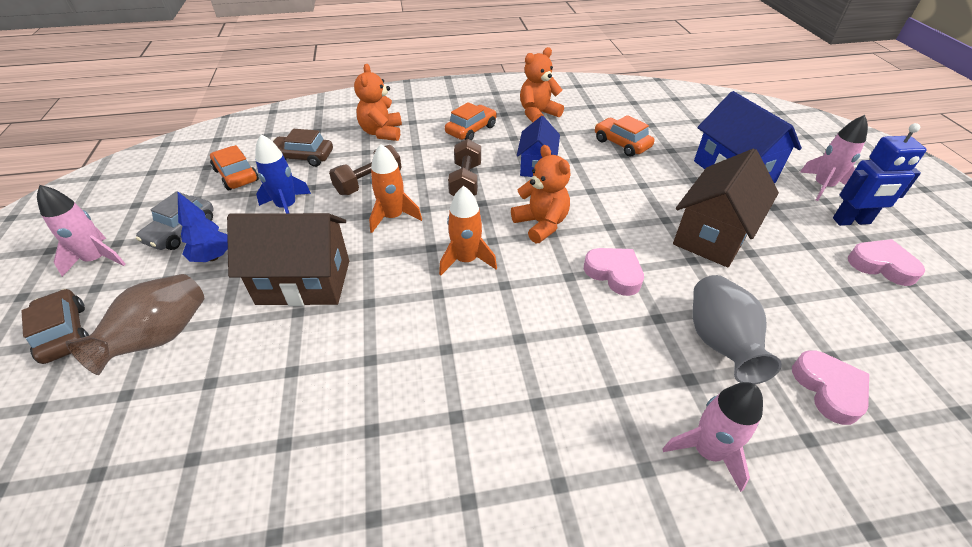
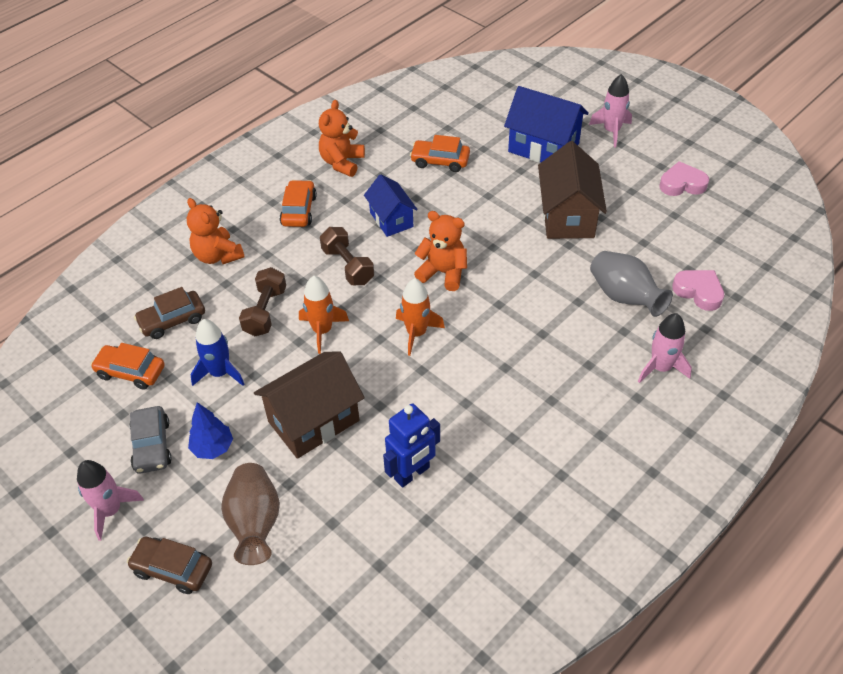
camera: 35 degrees left, 5 degrees up
pink heart [584,248,644,296] -> none
blue robot [833,123,927,226] -> blue robot moved to [383,403,440,488]

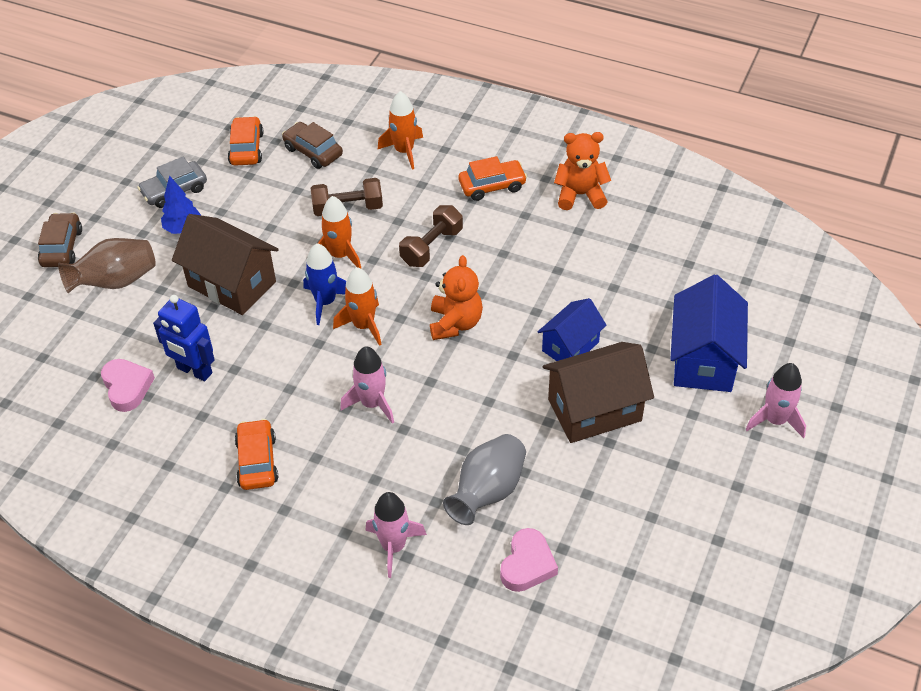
camera: 70 degrees right, 0 degrees up
pink rocket [77,460,144,541] -> pink rocket moved to [340,346,394,424]
orange teddy bear [187,198,244,264] -> orange rocket [378,91,423,169]
blue rocket [190,319,245,386] -> blue rocket moved to [303,243,346,325]
blue house [364,174,418,237] -> blue house moved to [538,298,607,361]
orange car [410,135,470,172] -> orange car moved to [235,419,278,490]
pink heart [660,161,709,196] -> pink heart moved to [101,359,155,412]

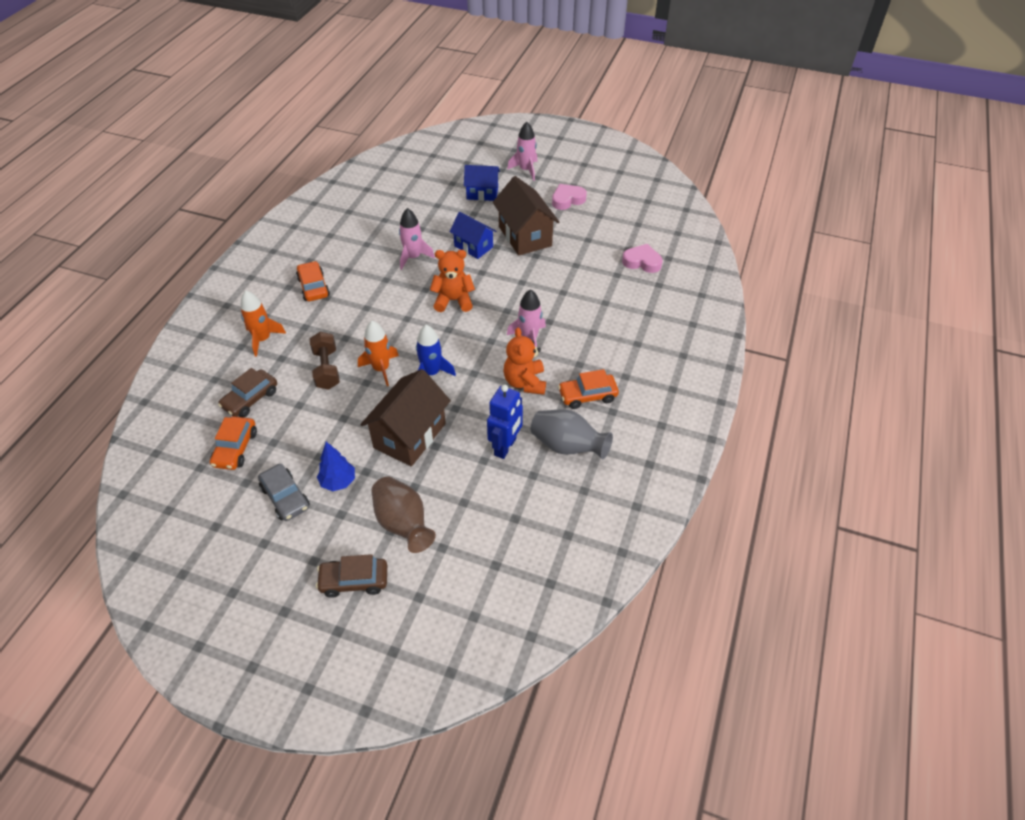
camera: 95 degrees left, 0 degrees up
pink heart [101,359,155,412] -> pink heart moved to [552,184,587,210]
orange car [228,116,264,166] -> orange car turned 75 degrees counterclockwise [210,416,257,470]
orange rocket [333,267,382,346] -> none
pink rocket [365,492,427,578] -> pink rocket moved to [399,208,435,270]
brown dumbbell [399,205,463,267] -> none
grey vase [443,434,526,525] -> grey vase moved to [531,410,613,459]
orange teddy bear [554,132,611,210] -> orange teddy bear moved to [504,327,546,395]
blue house [670,274,748,392] -> blue house [464,165,500,201], size x0.63

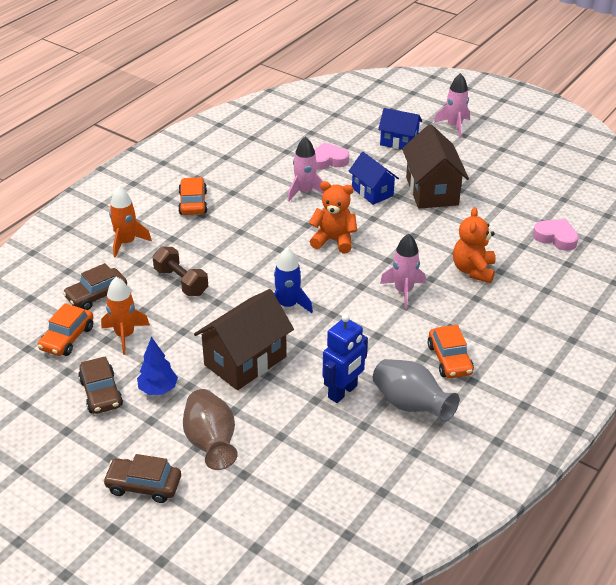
camera: 15 degrees right, 10 degrees down
grey car [258,464,310,521] -> brown car [78,356,123,414]
brown dumbbell [310,332,340,390] -> brown dumbbell turned 45 degrees counterclockwise [153,246,208,296]
orange rocket [358,321,399,386] -> orange rocket moved to [101,277,150,355]
orange teddy bear [504,327,546,395] -> orange teddy bear moved to [453,207,495,283]
pink heart [552,184,587,210] -> pink heart moved to [314,142,349,170]
orange car [558,369,619,409] -> orange car turned 105 degrees counterclockwise [428,325,474,378]

